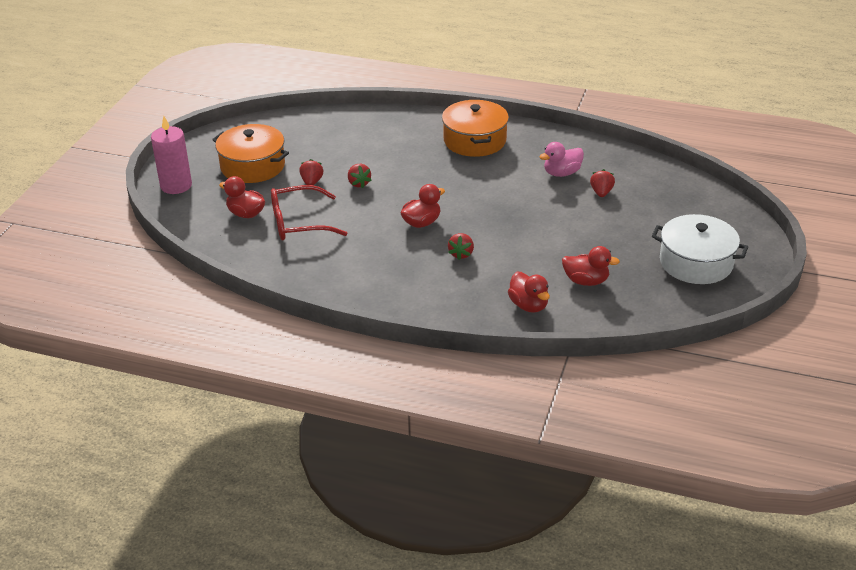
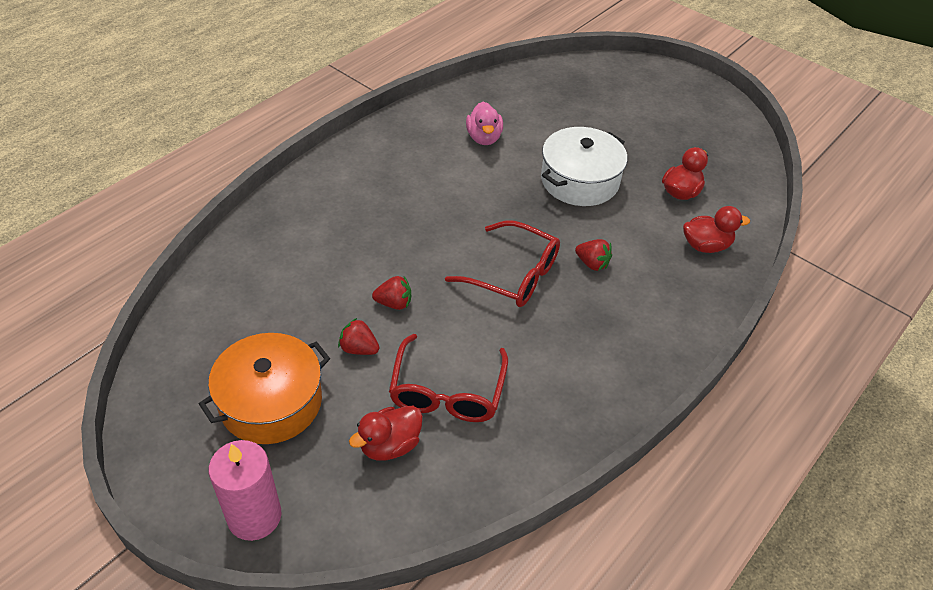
camera: 70 degrees left, 10 degrees up
red duck [400,184,445,228] -> red glasses [445,220,560,307]
orange pot [442,100,509,157] -> none
red strawberry [590,169,615,197] -> none
white pot [652,214,748,284] -> white pot moved to [541,127,627,206]

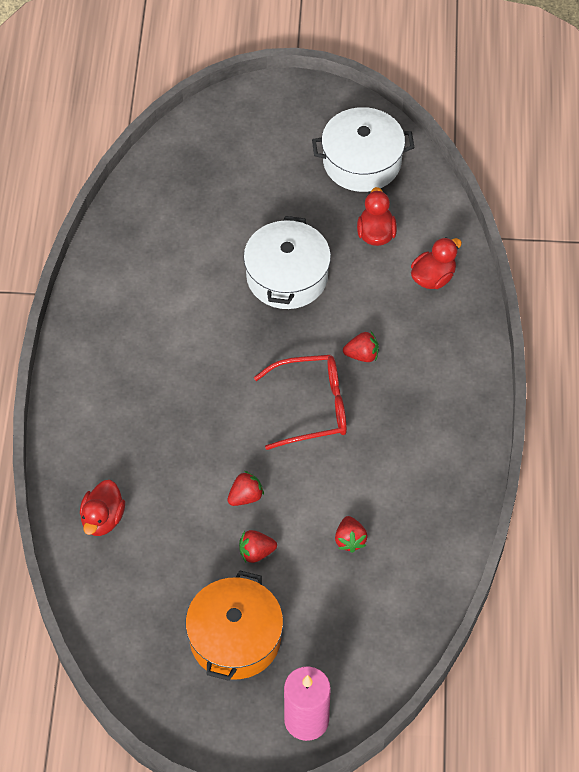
camera: 35 degrees left, 10 degrees up
red duck [349,406,423,461] -> red duck moved to [80,480,125,536]
red glasses [389,334,508,422] -> red strawberry [335,516,368,553]
pink duck [466,102,503,145] -> none
none -> white pot [312,107,415,192]

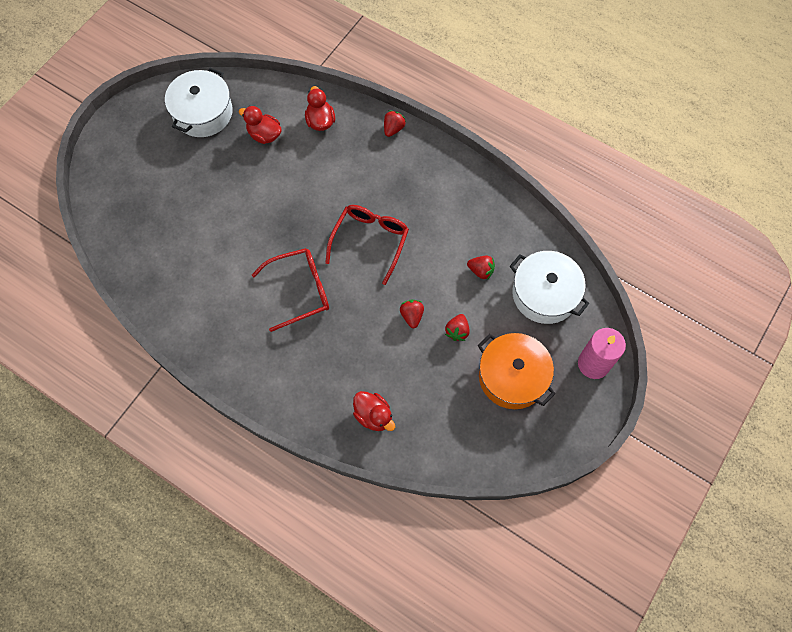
camera: 60 degrees left, 10 degrees up
white pot [244,216,331,309] -> white pot moved to [510,251,589,324]
red strawberry [343,332,379,362] -> red strawberry moved to [384,110,406,137]
none -> red glasses [252,248,329,332]

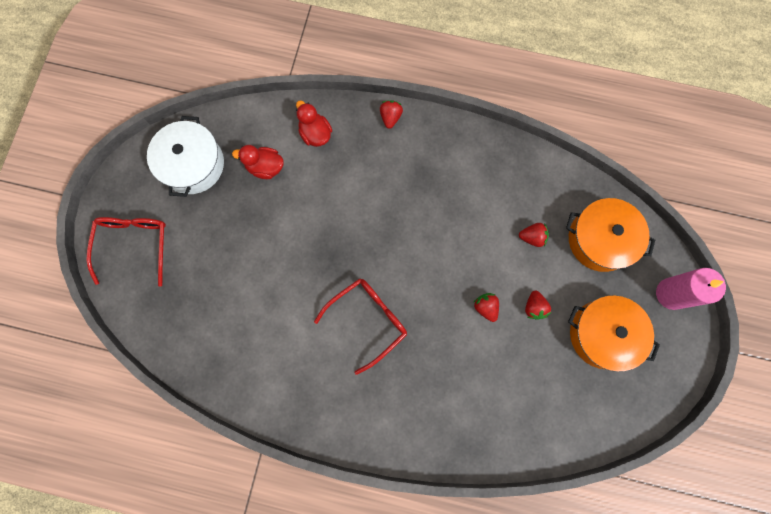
camera: 20 degrees left, 10 degrees up
red glasses [325,205,409,285] -> red glasses moved to [87,217,166,287]
red duck [353,391,395,431] -> none
white pot [510,251,589,324] -> orange pot [566,198,655,272]

